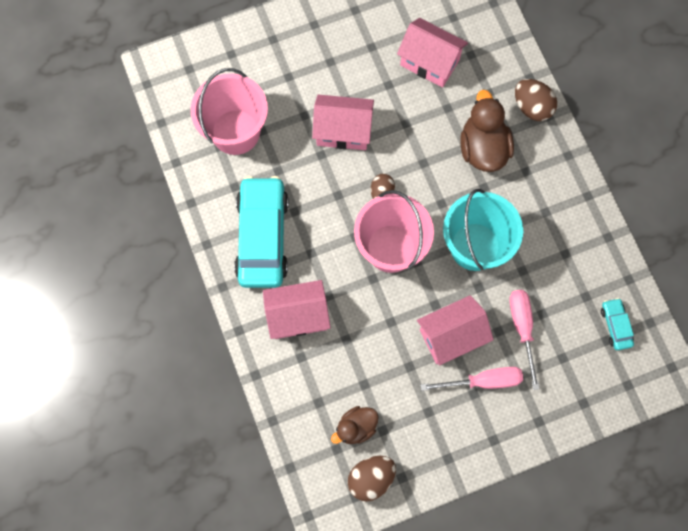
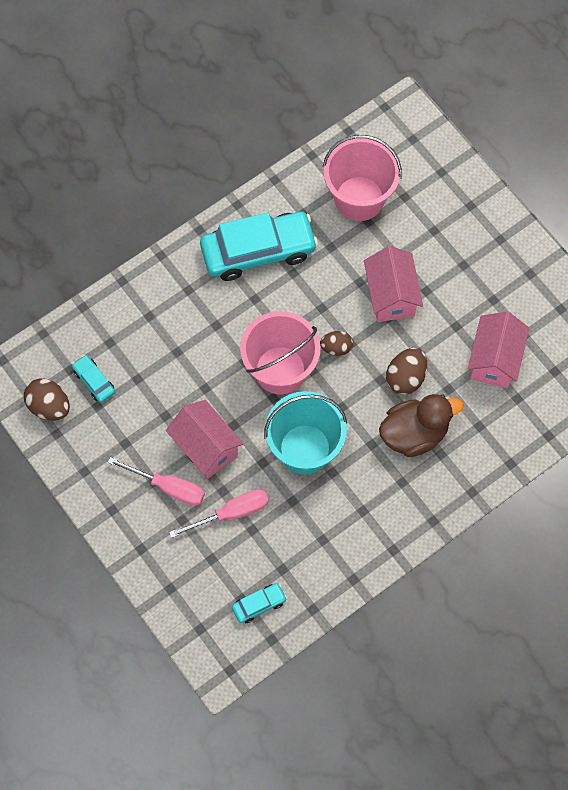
camera: 75 degrees right, 5 degrees down
pink house [263,280,331,339] -> none
brown duck [331,406,379,444] -> turquoise car [72,355,115,403]
pink screwdriver [421,367,523,391] -> pink screwdriver turned 45 degrees counterclockwise [107,457,205,505]
brown egg [515,79,557,121] -> brown egg moved to [386,348,427,395]

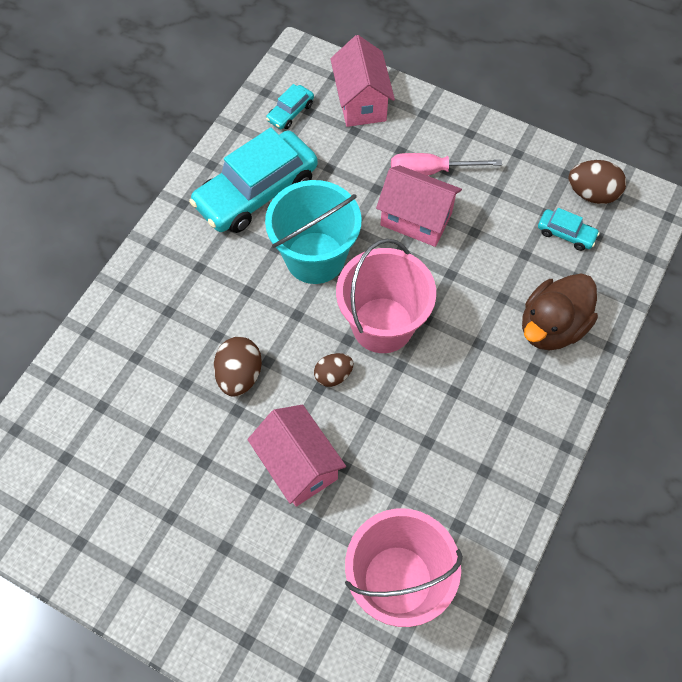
camera: 155 degrees right, 5 degrees down
pink screwdriver [169,489,269,538] -> none
turquoise car [200,212,318,281] -> turquoise car moved to [189,127,318,233]
brown duck [379,394,463,457] -> brown duck moved to [522,274,598,350]
pink house [468,312,529,388] -> pink house moved to [330,35,395,127]

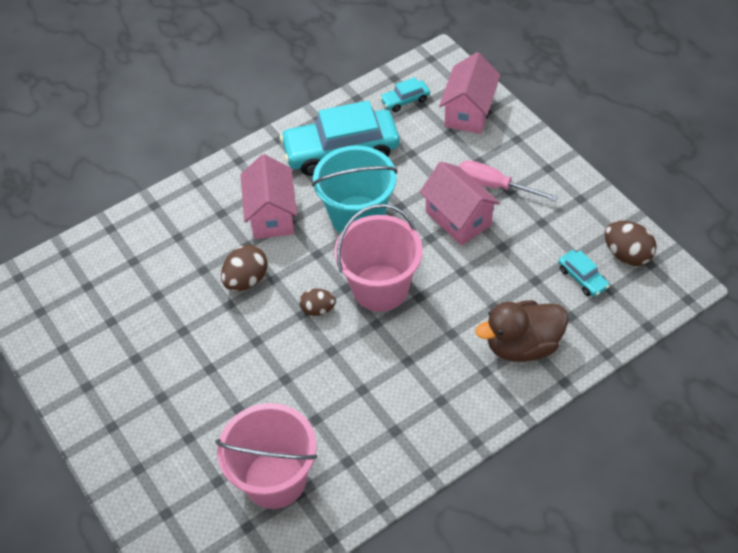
camera: 30 degrees right, 10 degrees down
pink house [247,405,346,507] -> pink house moved to [240,154,297,239]

